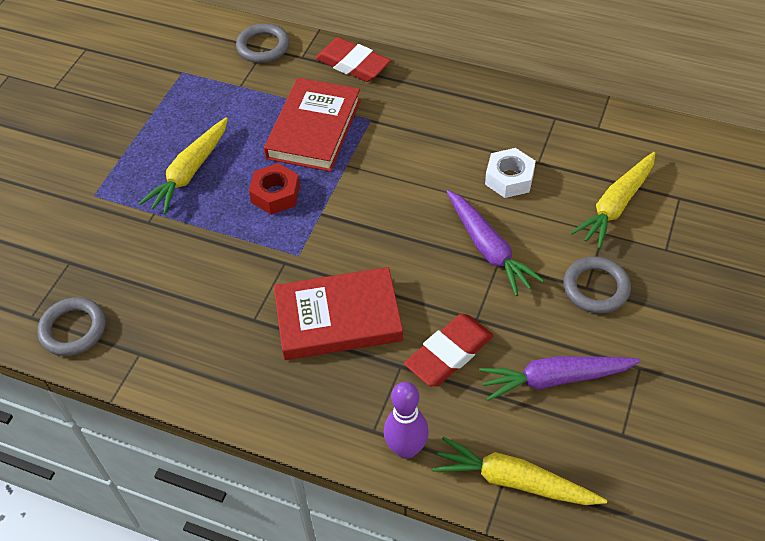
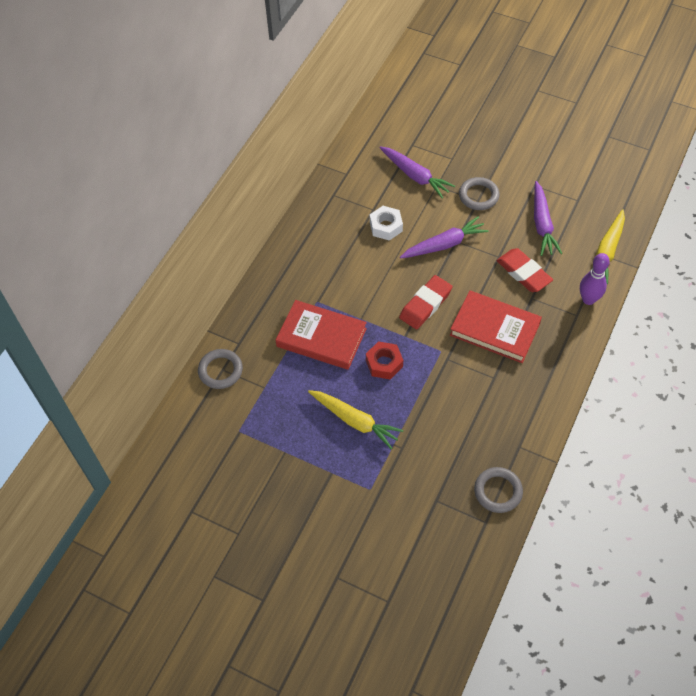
camera: 85 degrees left, 5 degrees up
red book [274,267,403,360] -> red book turned 60 degrees counterclockwise [450,291,542,363]
red eraser [315,37,391,82] -> red eraser moved to [399,275,452,329]
yellow carrot [571,152,655,249] -> purple carrot [379,146,455,198]

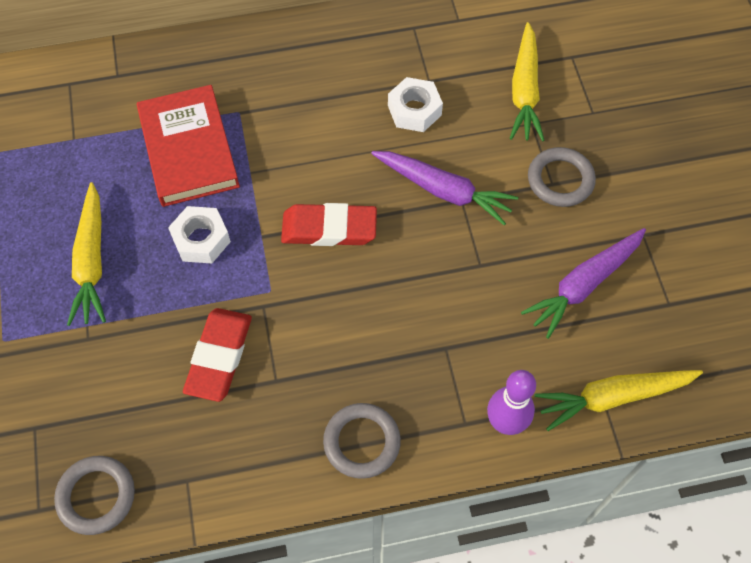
camera: 50 degrees right, 5 degrees up
grey ring [198,349,243,389] -> grey ring moved to [323,403,401,479]
red nut [366,341,403,380] -> white nut [168,206,231,263]
purple carrot [379,146,455,198] -> yellow carrot [510,22,545,142]
red book [450,291,542,363] -> none
red eraser [496,248,553,292] -> red eraser moved to [183,308,252,402]

